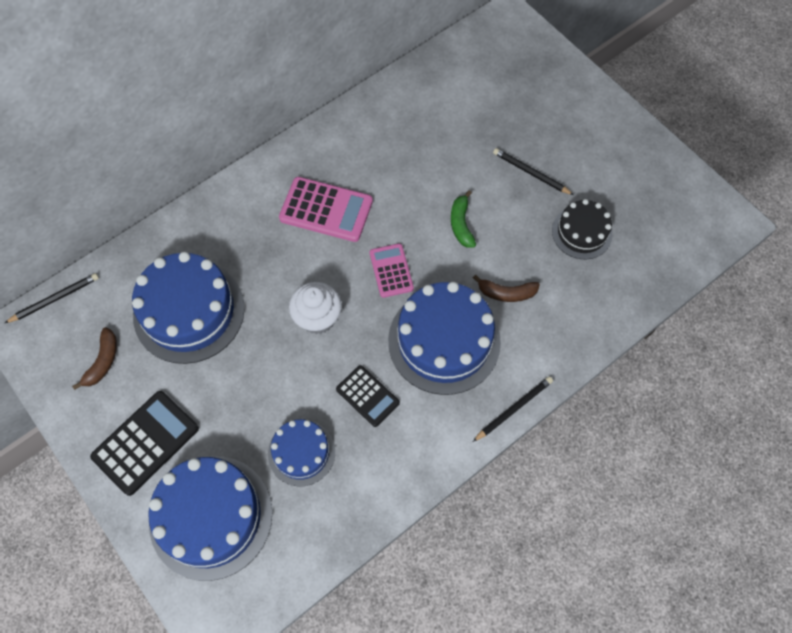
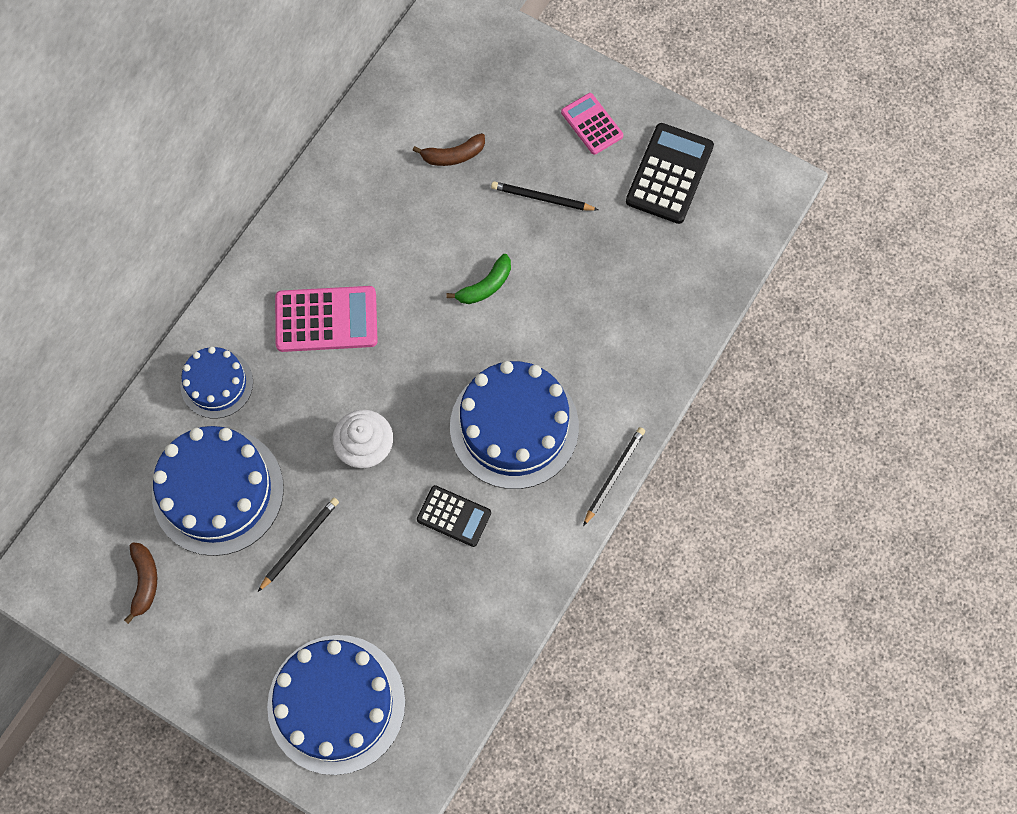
camera: 20 degrees left, 5 degrees up
black pencil [5,273,99,323] -> black pencil moved to [258,498,339,592]
black calculator [90,391,199,496] -> black calculator moved to [626,123,714,224]
blue cake [268,419,335,486] -> blue cake moved to [180,347,253,418]
pink calculator [369,243,414,298] -> pink calculator moved to [561,93,623,155]
green banana [451,191,476,248] -> green banana turned 105 degrees counterclockwise [447,254,511,304]
brown banana [473,275,540,302] -> brown banana moved to [413,133,485,166]
black cake [552,199,612,259] -> none

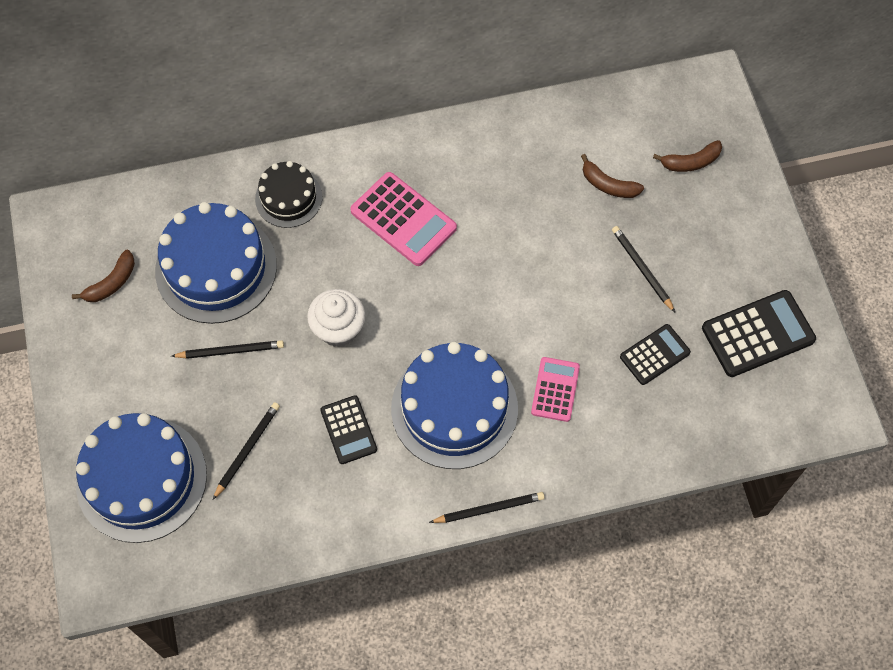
camera: 45 degrees right, 5 degrees down
blue cake [180,347,253,418] -> black cake [255,161,322,228]
green banana [447,254,511,304] -> none
pink calculator [561,93,623,155] -> pink calculator moved to [531,357,580,422]
none -> black pencil [213,402,280,500]
none -> black calculator [620,324,691,385]
none -> brown banana [653,140,722,172]

